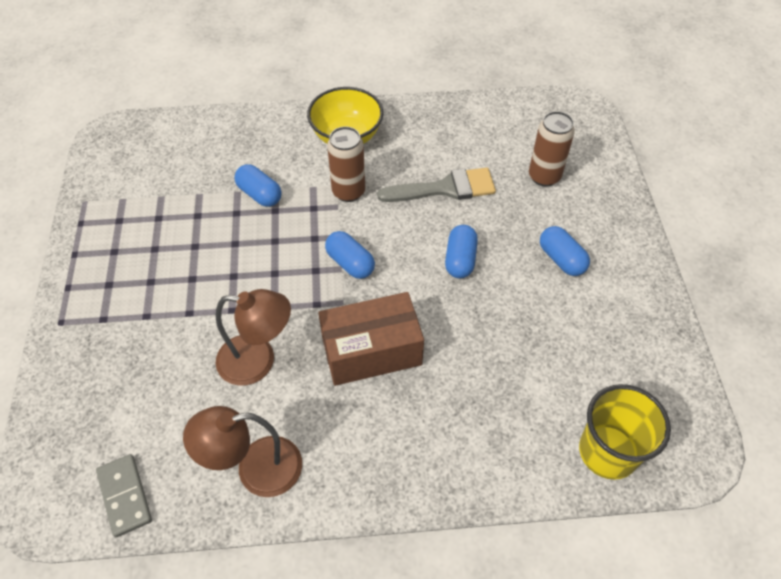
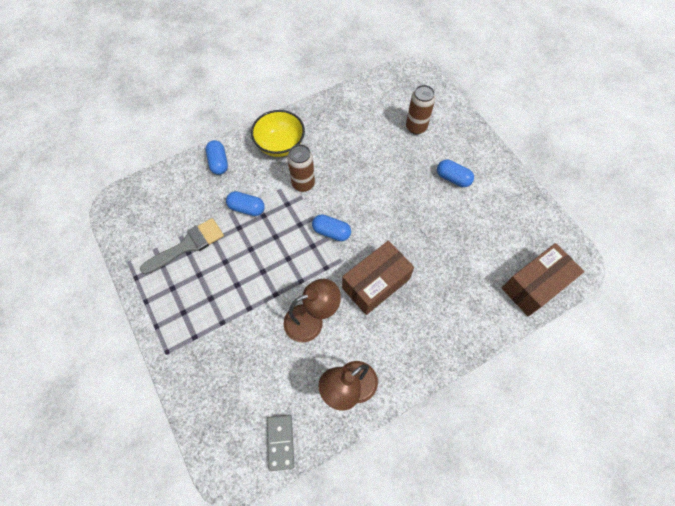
camera: 25 degrees left, 10 degrees up
grey domino [96,454,152,537] -> grey domino turned 45 degrees clockwise [267,415,294,471]
grey brush [377,168,496,202] -> grey brush moved to [140,218,224,274]
blue capsule [445,225,478,278] -> blue capsule moved to [206,140,228,175]
yellow cup [579,384,671,480] -> brown box [502,243,585,316]

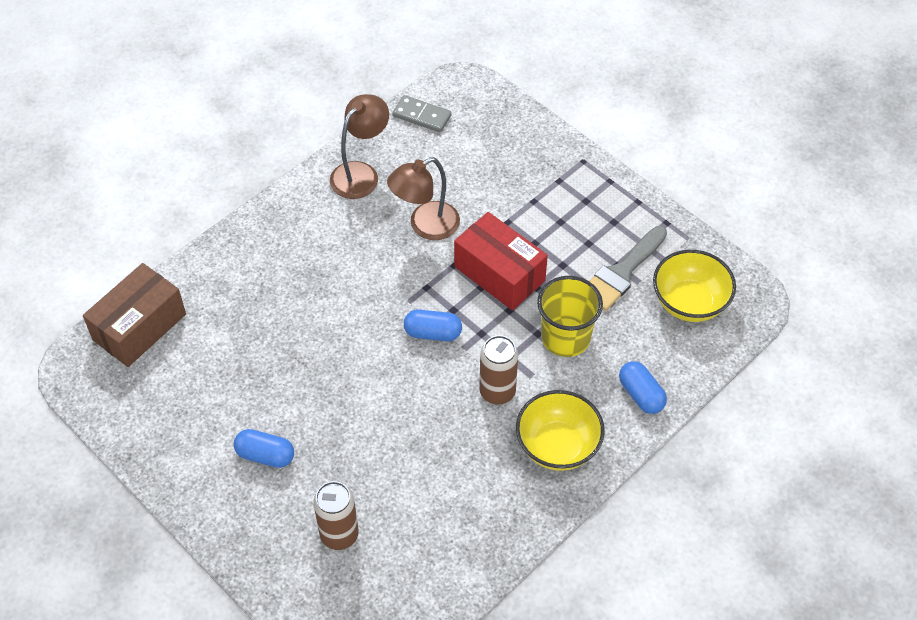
camera: 165 degrees right, 10 degrees down
blue capsule [226,191,265,216] -> yellow cup [537,276,603,357]
grey domino [267,415,294,471] -> grey domino turned 45 degrees counterclockwise [392,95,452,132]
brown box [342,241,414,315] -> none
none -> red box [454,212,548,311]
none -> yellow bowl [653,250,736,322]

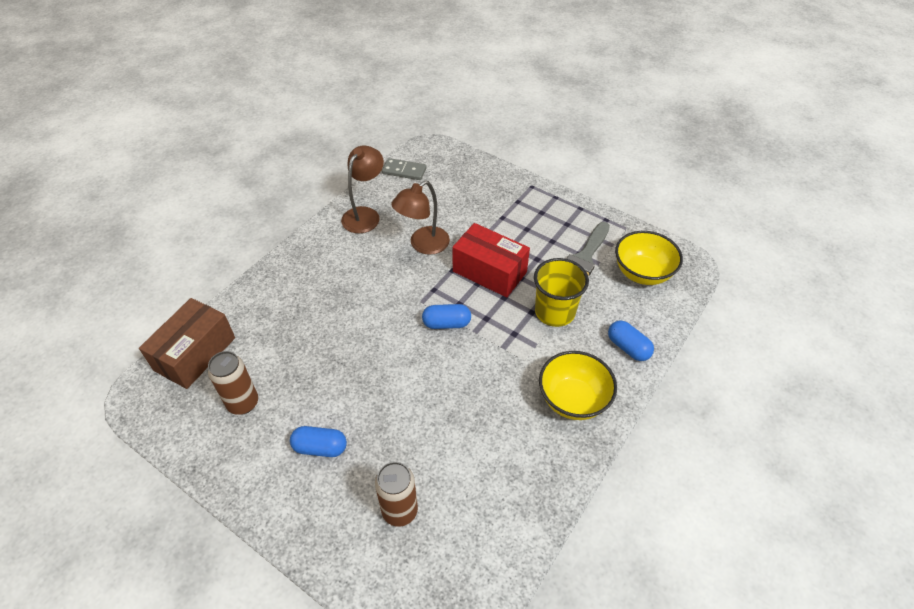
camera: 10 degrees left, 5 degrees down
brown can [479,335,518,405] -> brown can moved to [208,351,258,415]

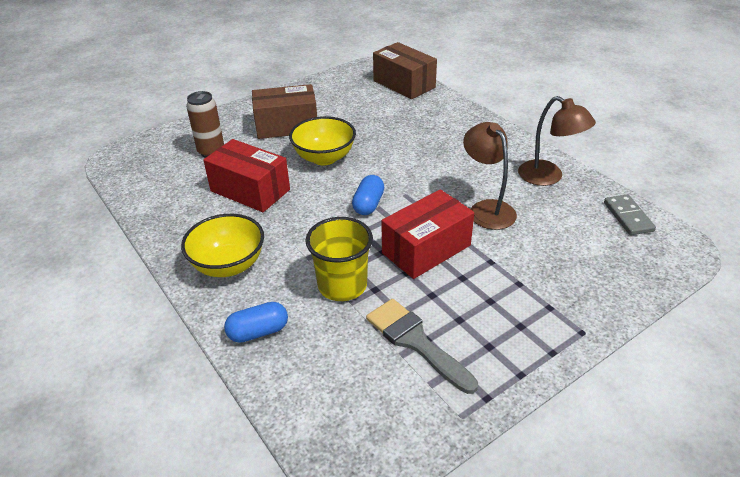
camera: 110 degrees right, 10 degrees down
brown can [208,351,258,415] -> none
blue capsule [290,426,347,457] -> brown box [252,84,317,139]
grey domino [382,158,426,180] -> grey domino turned 45 degrees counterclockwise [604,194,656,235]
yellow bowl [615,231,683,285] -> yellow bowl moved to [289,116,356,165]
none -> red box [203,139,290,212]

